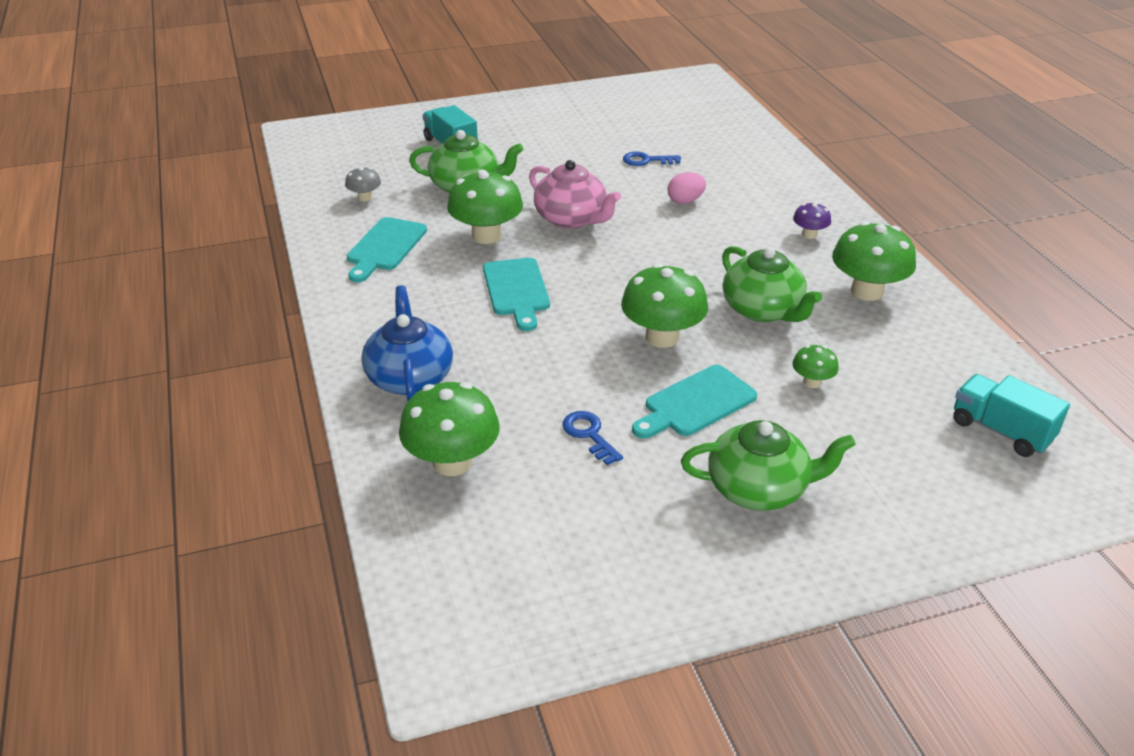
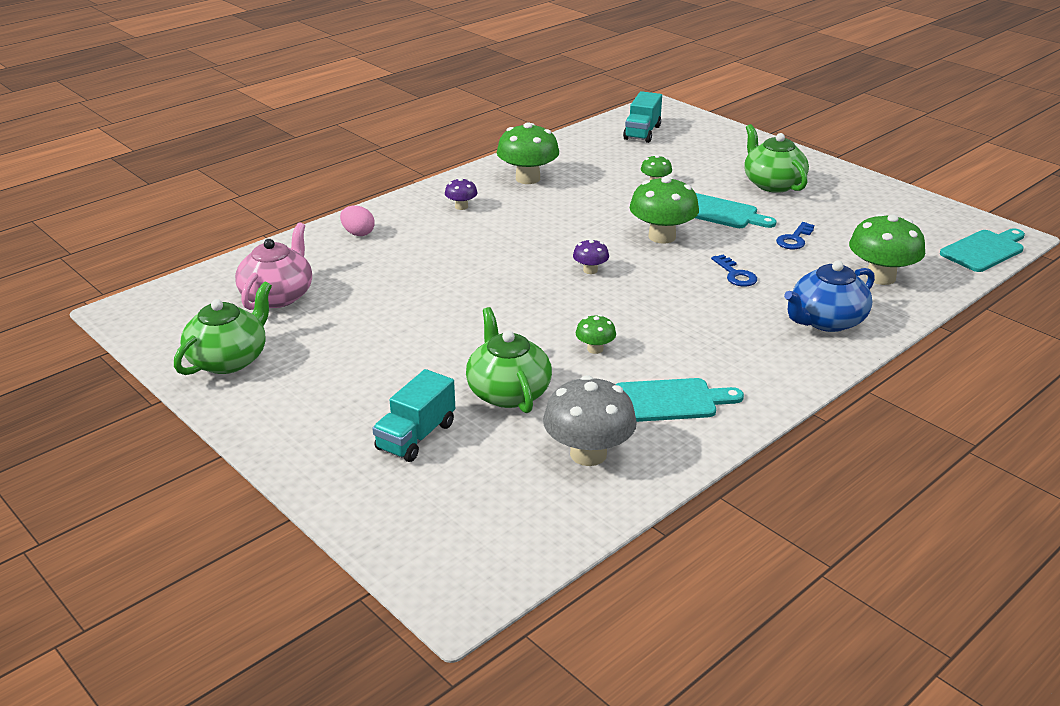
camera: 115 degrees left, 5 degrees down
grey mushroom [345,167,381,202] -> grey mushroom [543,375,637,466], size x1.99
green mushroom [447,169,523,244] -> green mushroom [576,315,616,354], size x0.50
turquoise cutting board [483,258,550,331] -> turquoise cutting board moved to [940,228,1025,272]
pink teapot [529,160,621,229] -> pink teapot moved to [235,222,312,310]
blue key [623,152,681,166] -> blue key moved to [711,255,757,287]
pink egg [668,172,706,204] -> pink egg moved to [340,206,375,236]
green teapot [722,246,822,322] -> green teapot moved to [174,282,272,375]
none -> purple mushroom [573,239,609,274]

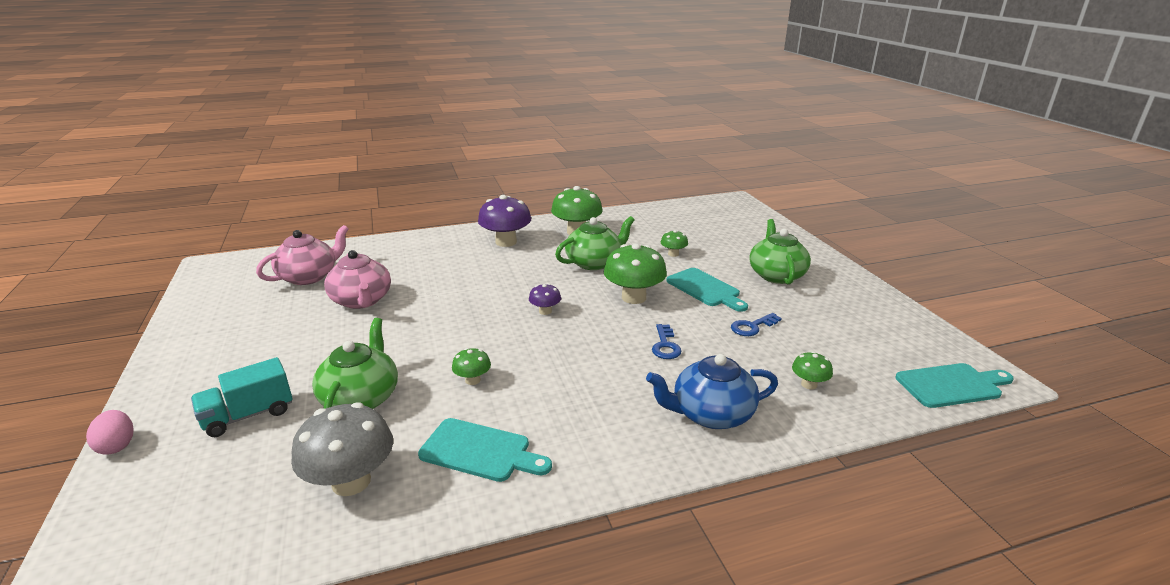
camera: 25 degrees right, 5 degrees down
green teapot [174,282,272,375] -> green teapot moved to [555,216,635,270]
pink egg [340,206,375,236] -> pink egg moved to [86,410,133,454]
purple mushroom [445,178,478,210] -> purple mushroom [478,195,531,247], size x1.99
turquoise truck [623,91,662,143] -> none
green mushroom [849,213,925,285] -> green mushroom [792,351,833,390], size x0.50
none -> pink teapot [324,250,391,309]

